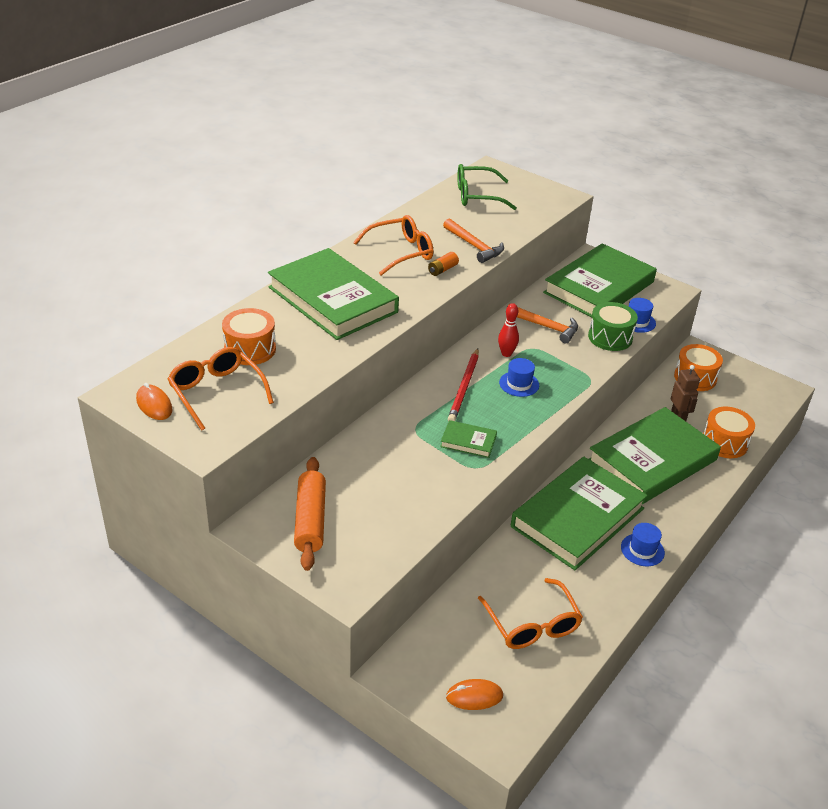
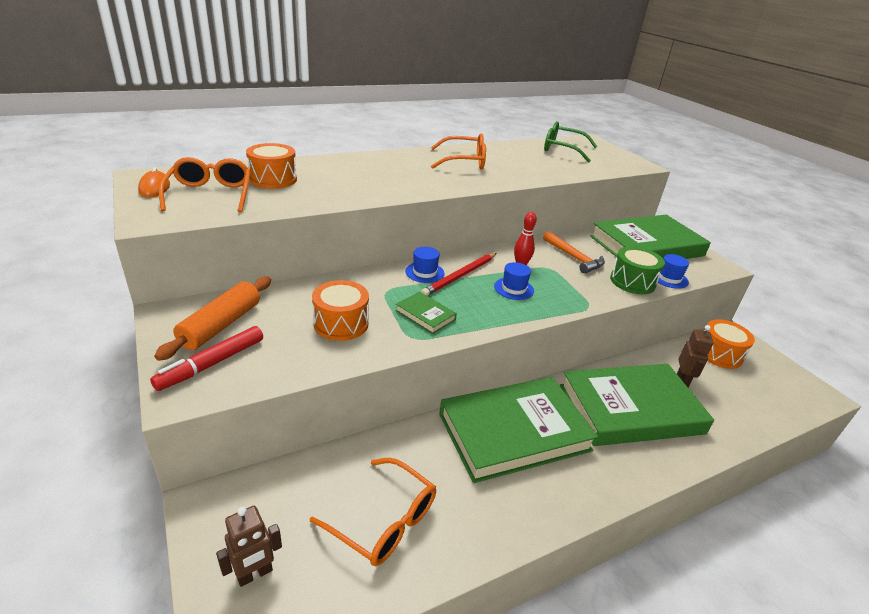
camera: 25 degrees right, 5 degrees down
green book [268,248,399,340] -> none
orange battery [428,252,459,276] -> none
orange hammer [443,219,504,263] -> none
orange mouse [446,679,503,710] -> brown robot [216,506,282,587]
orange glasses [478,578,583,649] -> orange glasses turned 60 degrees counterclockwise [310,458,436,566]
blue hat [621,523,665,566] -> blue hat moved to [405,247,444,283]
orange drum [703,407,755,458] -> orange drum moved to [312,280,369,341]
none -> red marker [150,326,263,391]

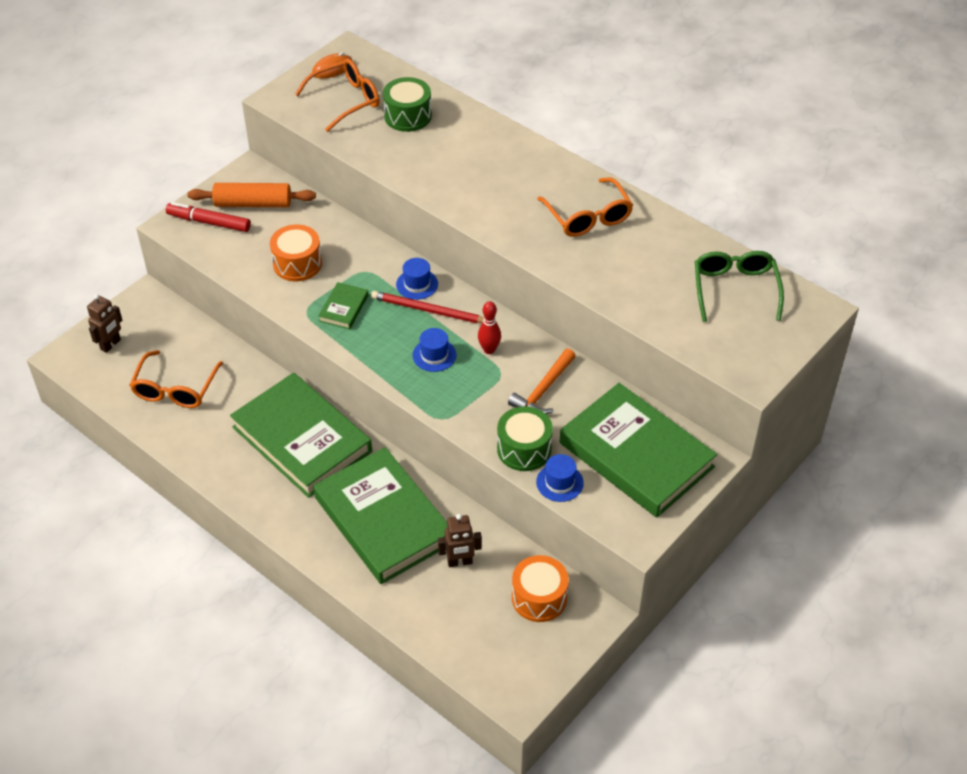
camera: 70 degrees right, 15 degrees up
brown robot [216,506,282,587] -> brown robot turned 90 degrees counterclockwise [87,294,122,353]
orange drum [246,143,297,189] -> green drum [383,77,432,132]

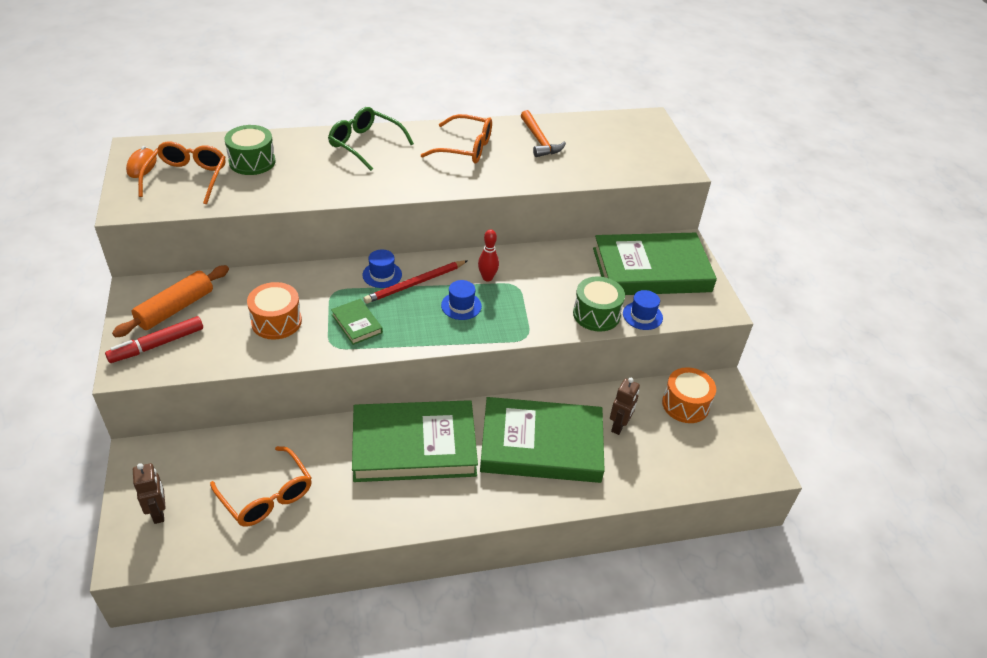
camera: 55 degrees left, 5 degrees down
orange hammer [508,349,576,414] -> orange hammer moved to [521,110,566,157]
green glasses [695,251,784,322] -> green glasses moved to [328,107,414,171]

